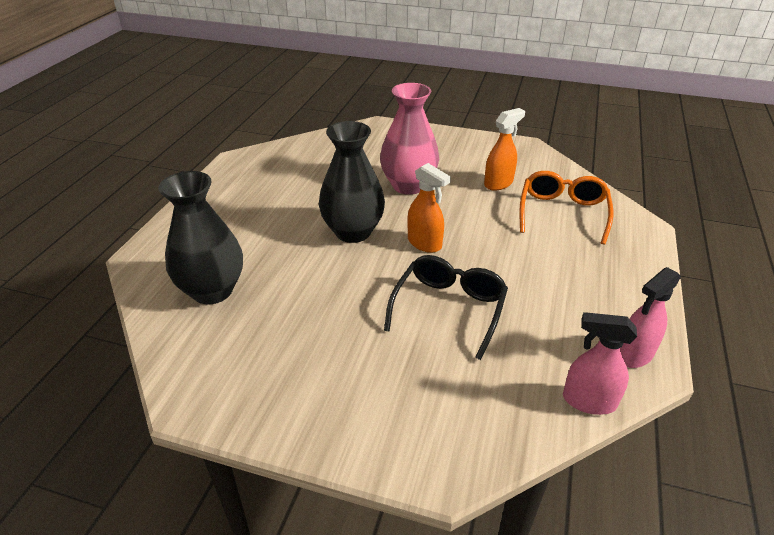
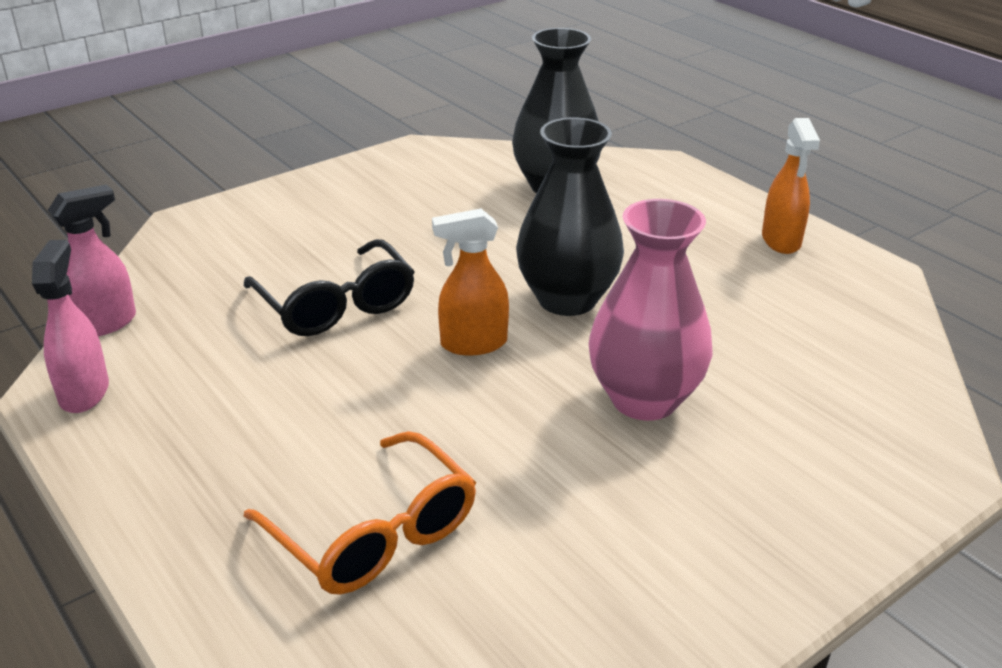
camera: 125 degrees right, 5 degrees down
orange spray bottle [484,108,525,191] -> orange spray bottle moved to [762,118,820,254]

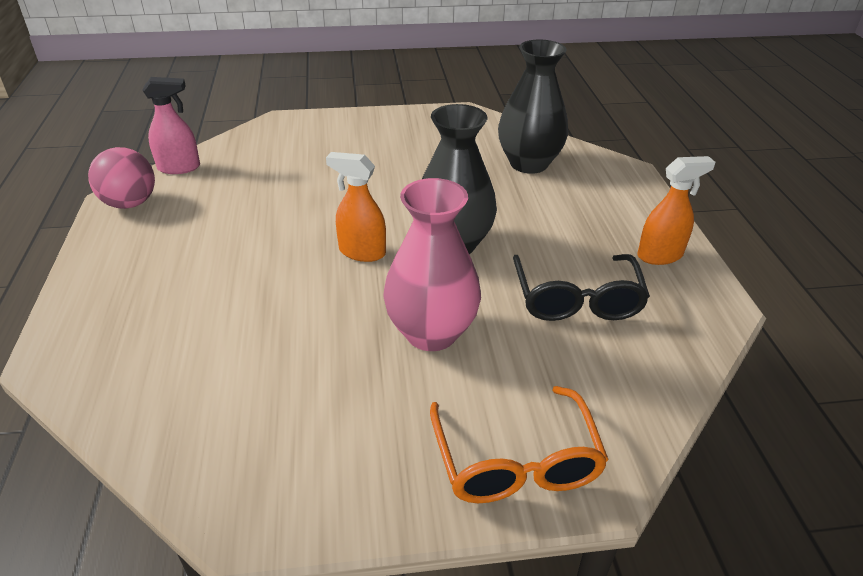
camera: 30 degrees right, 5 degrees up
pink spray bottle [32,240,109,413] -> pink ball [88,147,155,209]
black glasses [244,239,415,336] -> black glasses moved to [513,254,650,321]
orange glasses [244,431,476,595] -> orange glasses moved to [430,386,609,503]
orange spray bottle [762,118,820,254] -> orange spray bottle turned 135 degrees counterclockwise [638,156,716,265]

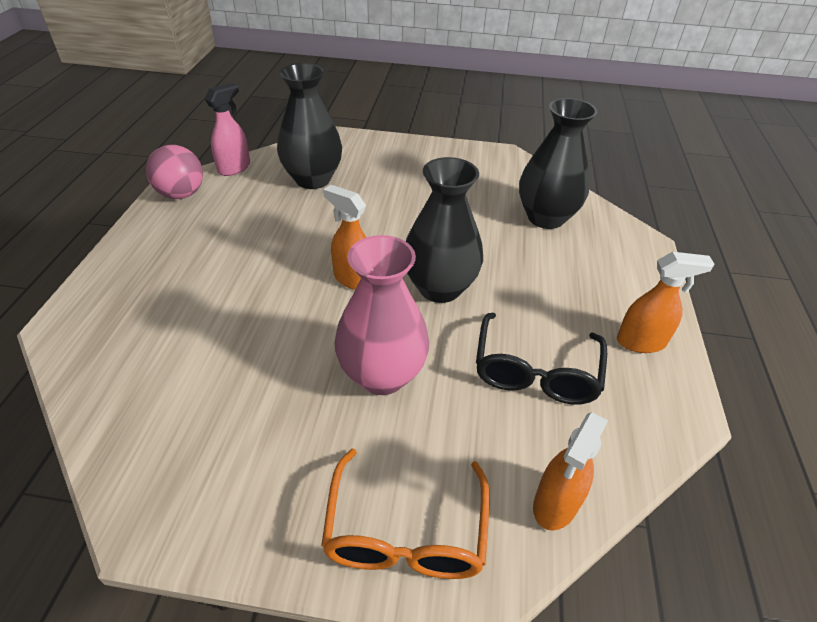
camera: 15 degrees right, 5 degrees up
pink spray bottle [143,77,200,174] -> pink spray bottle turned 60 degrees counterclockwise [205,83,250,176]
none -> black vase [277,63,342,189]
none -> orange spray bottle [533,412,608,531]

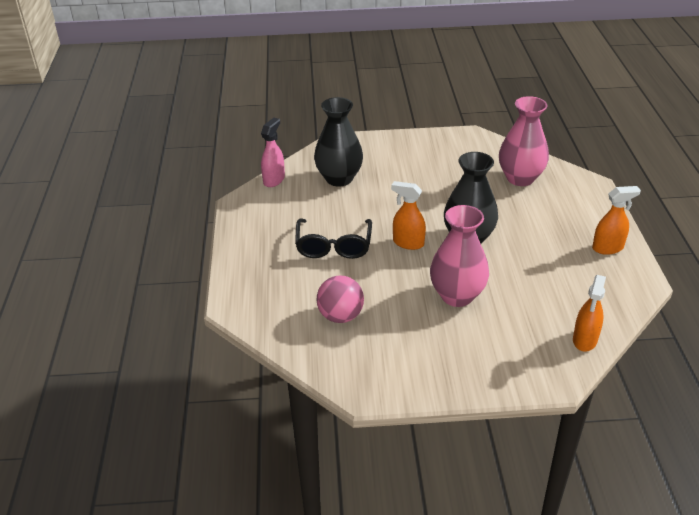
camera: 10 degrees left, 5 degrees down
pink ball [146,145,203,199] -> pink ball moved to [317,275,364,323]
orange glasses [321,449,489,579] -> none
black glasses [476,313,607,405] -> black glasses moved to [295,219,372,259]
black vase [519,98,597,229] -> pink vase [499,96,549,186]

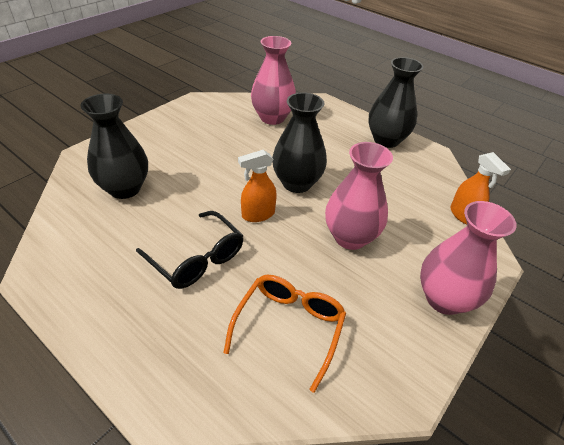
camera: 50 degrees left, 5 degrees up
pink spray bottle [261,118,285,187] -> none
pink ball [317,275,364,323] -> orange glasses [223,275,346,393]
orange spray bottle [592,186,641,255] -> black vase [369,57,424,148]
none -> pink vase [420,201,517,315]

